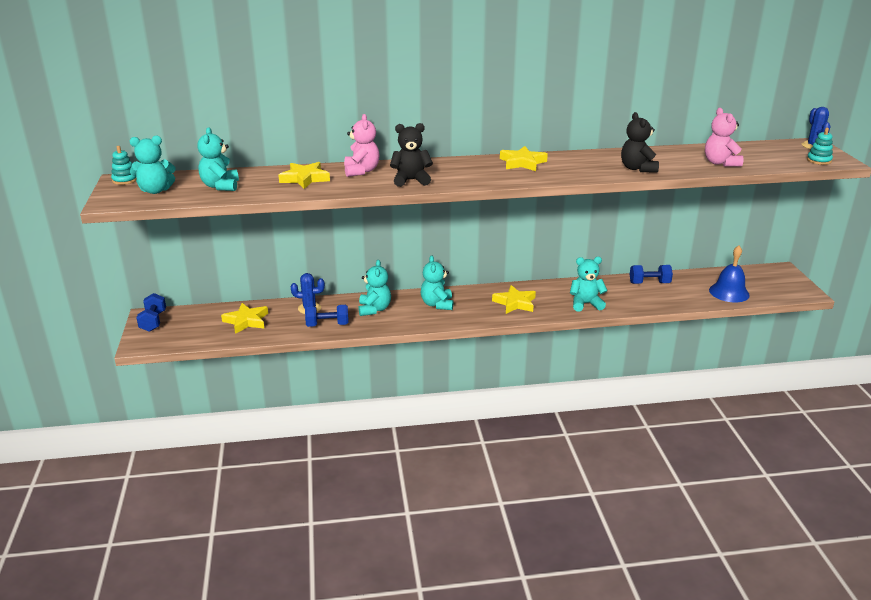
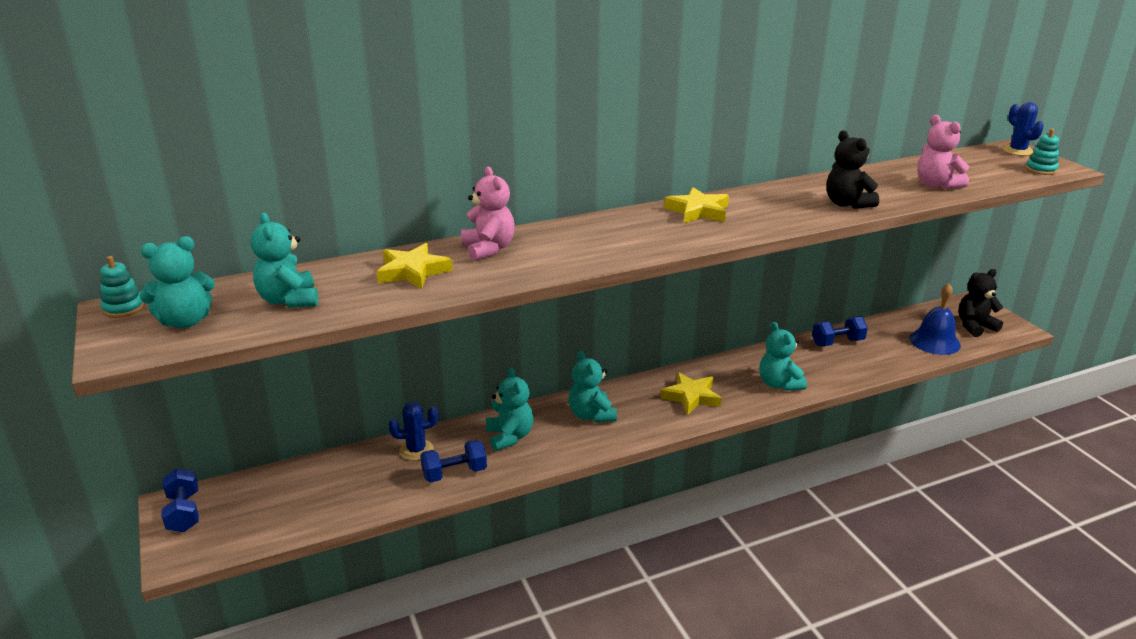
camera: 15 degrees left, 0 degrees up
yellow star [221,303,268,334] -> none
black teddy bear [390,123,433,187] -> black teddy bear moved to [959,269,1003,337]
turquoise teddy bear [570,257,608,312] -> turquoise teddy bear turned 90 degrees counterclockwise [759,322,807,391]

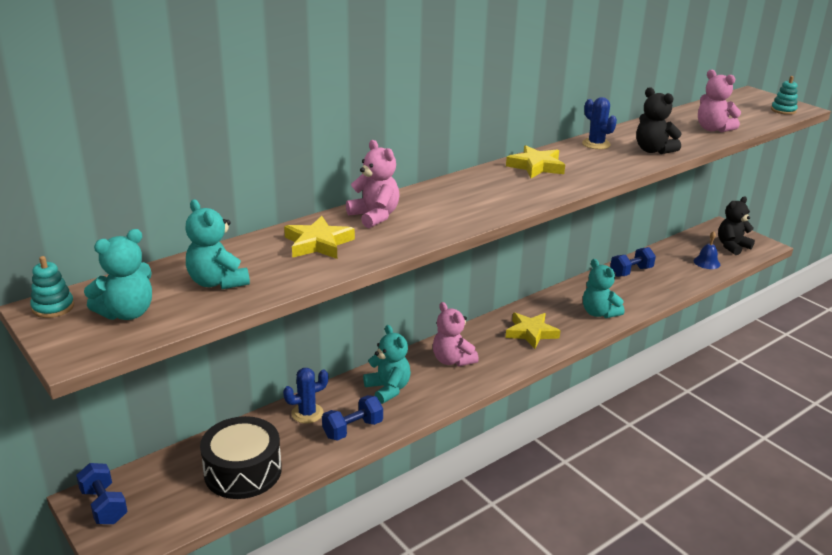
camera: 15 degrees left, 0 degrees up
turquoise teddy bear [569,350,617,423] -> pink teddy bear [433,302,479,366]
blue bell [909,283,961,355] -> blue bell [694,231,720,269], size x0.63
blue cactus [1003,102,1044,156] -> blue cactus moved to [582,97,617,149]
none -> black drum [200,416,282,499]

